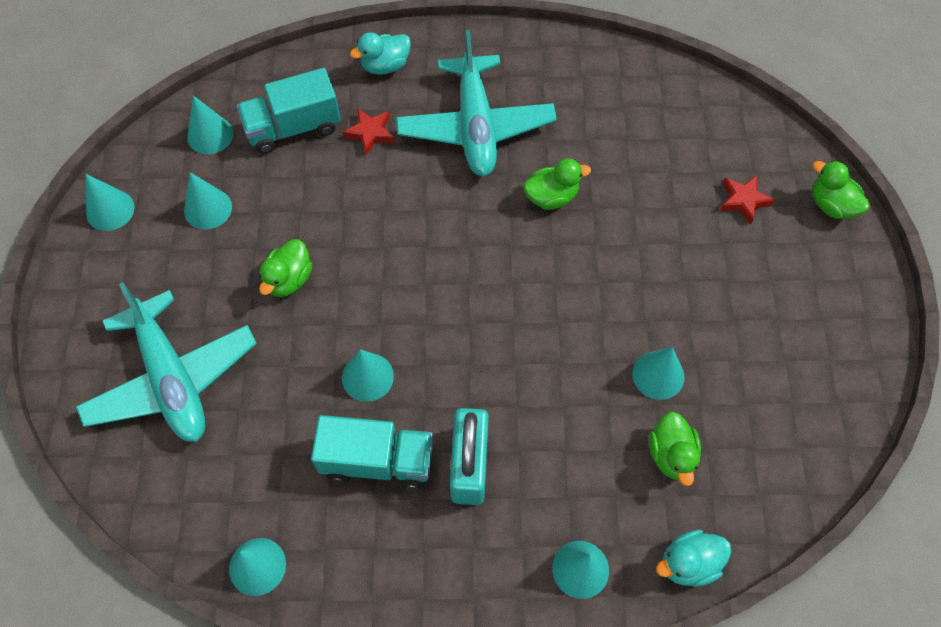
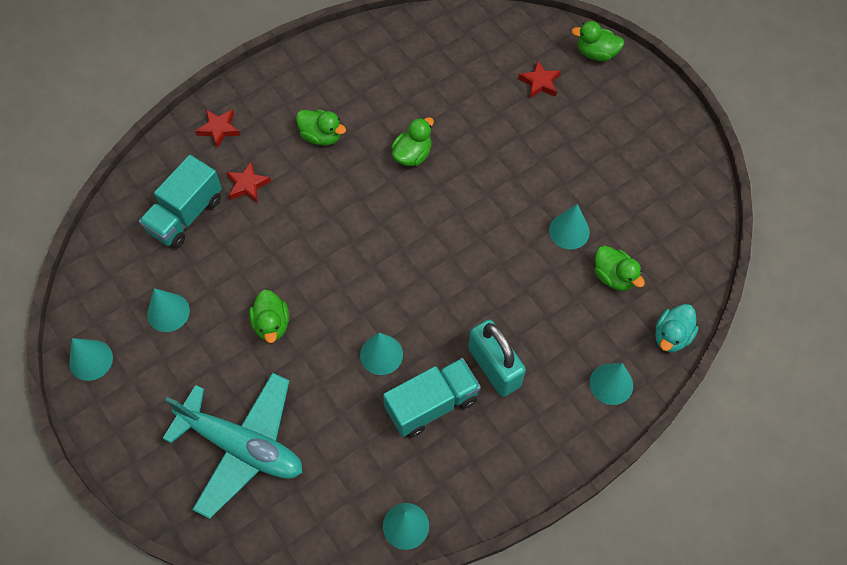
camera: 35 degrees left, 0 degrees up
turquoise cone [187,95,233,154] -> none
turquoise duck [350,32,411,75] -> red star [195,109,240,149]
turquoise plane [396,30,557,176] -> green duck [296,110,346,146]

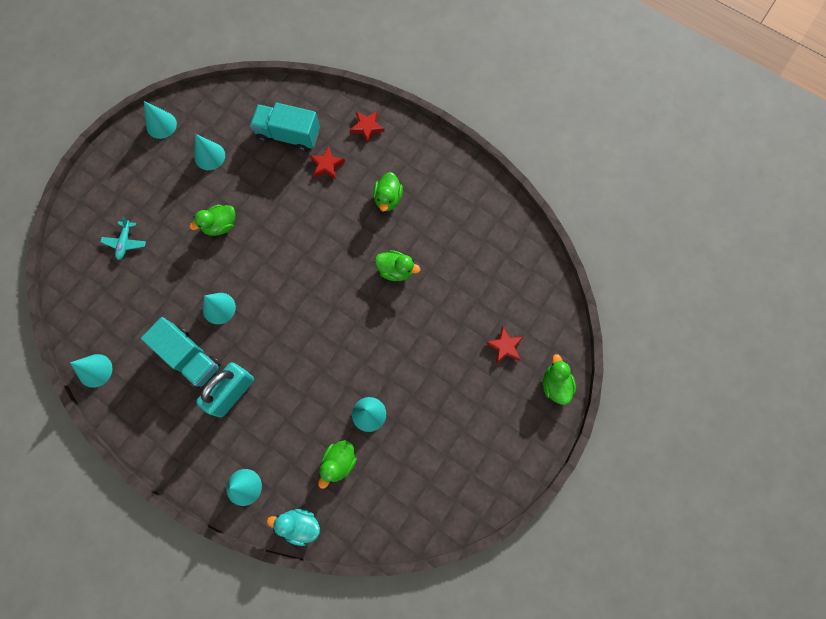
camera: 70 degrees right, 10 degrees up
turquoise plane [162,372,302,519] -> turquoise plane [100,217,146,260], size x0.40

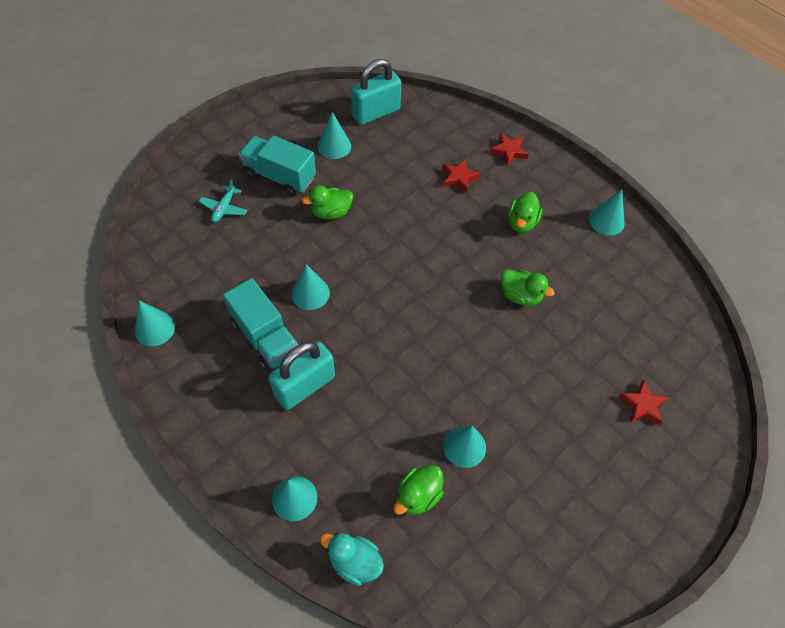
camera: 10 degrees right, 15 degrees down
turquoise cone [144,101,177,139] -> turquoise cone moved to [589,189,625,235]
turquoise truck [250,103,320,152] -> turquoise truck moved to [238,135,316,196]
green duck [543,354,576,405] -> none
none -> turquoise padlock [351,59,401,125]

